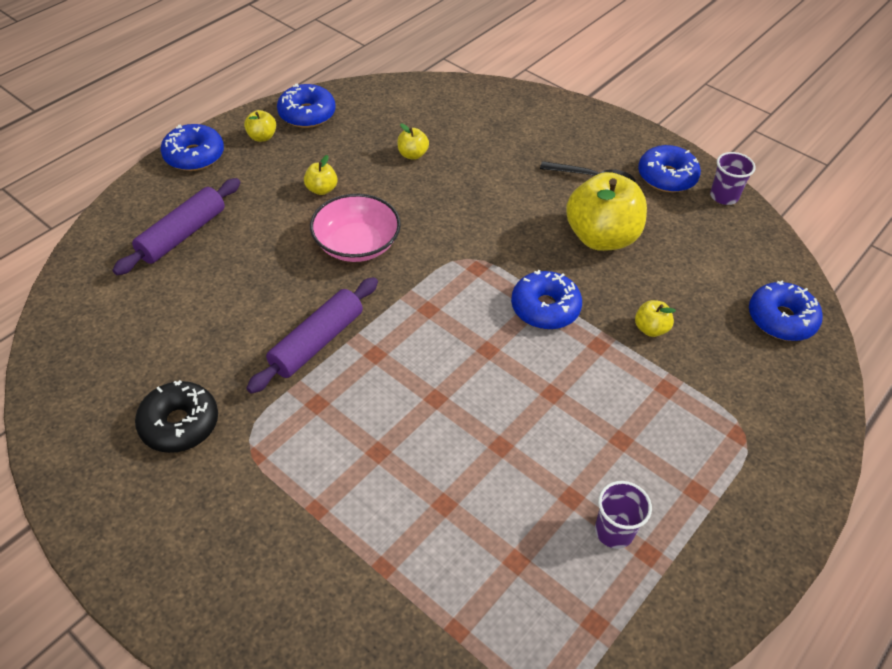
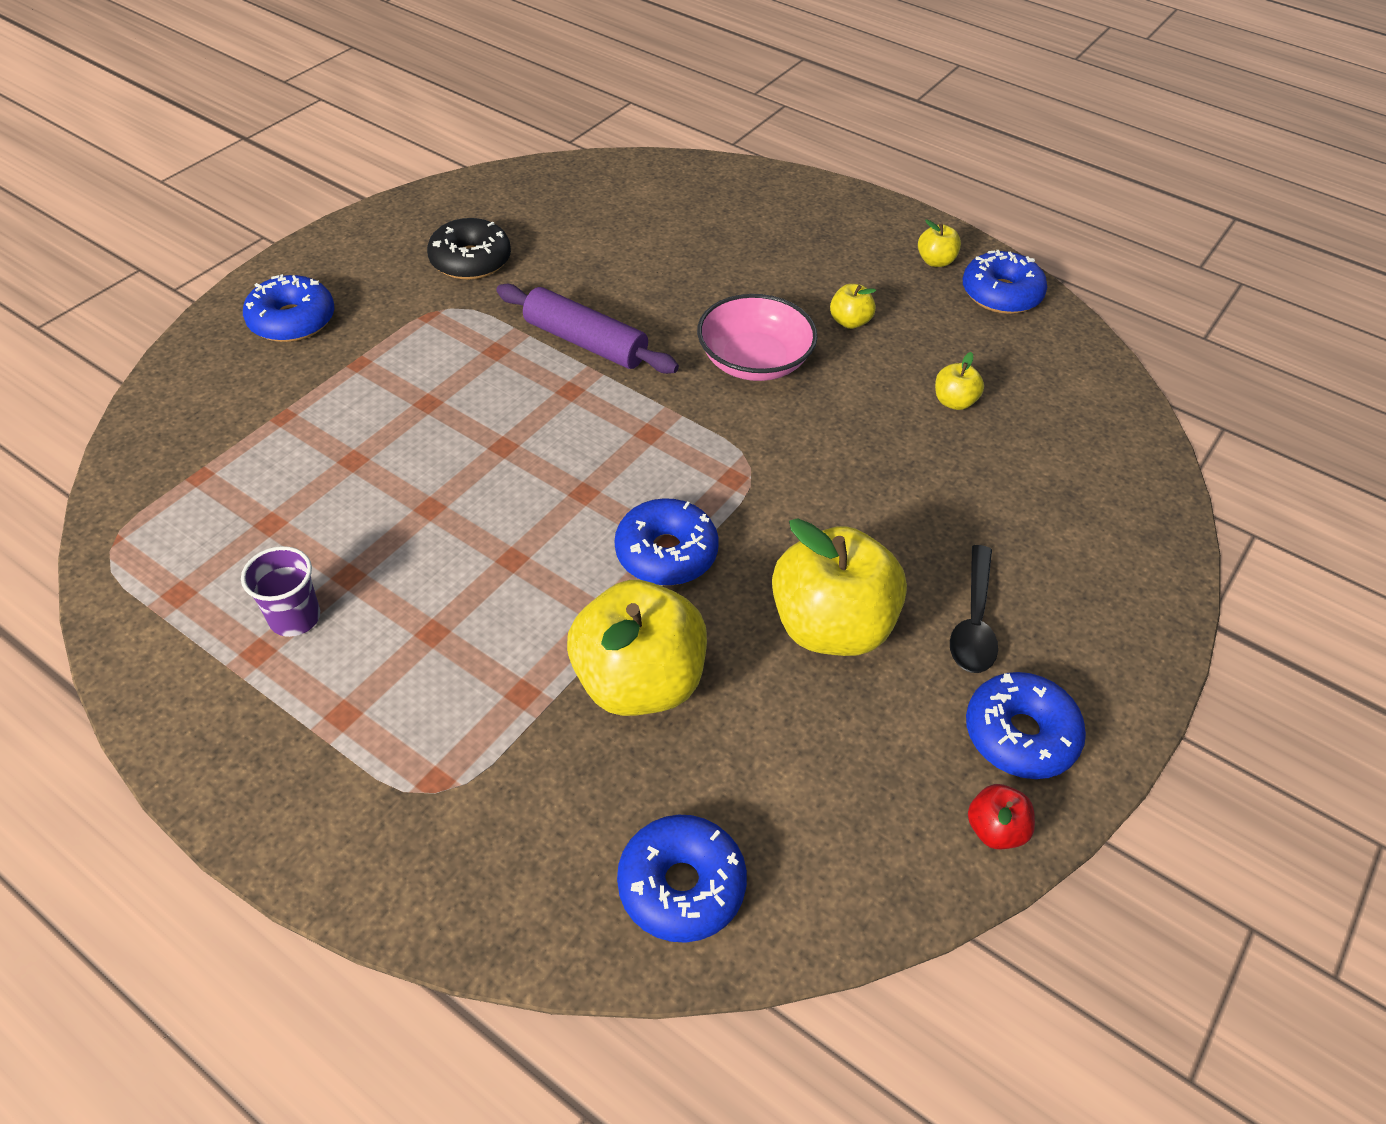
camera: 85 degrees right, 0 degrees up
purple rolling pin [112,178,241,275] -> none
blue donut [161,124,224,171] -> blue donut moved to [243,274,334,342]
yellow apple [635,300,676,337] -> yellow apple [567,580,707,716], size x2.28
purple cup [710,152,756,205] -> red apple [968,784,1035,849]

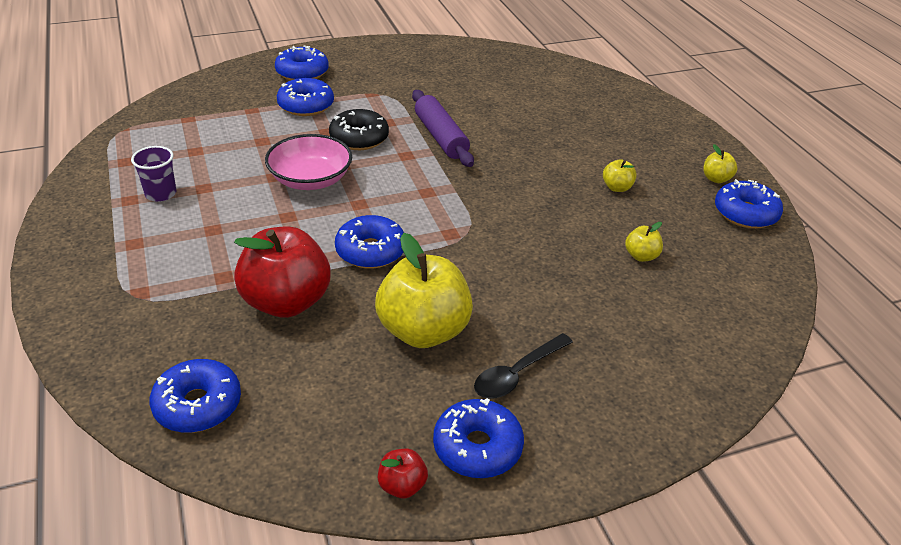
camera: 35 degrees right, 10 degrees down
black donut [427,218,511,280] -> black donut moved to [329,109,389,150]
yellow apple [567,580,707,716] -> red apple [234,226,331,318]
pink bowl [697,294,817,381] -> pink bowl moved to [265,134,352,190]
none -> blue donut [277,78,334,116]

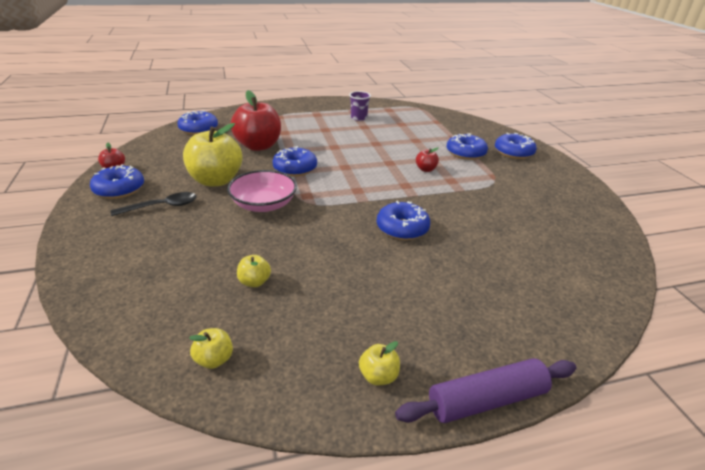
camera: 95 degrees right, 5 degrees down
pink bowl [265,134,352,190] -> pink bowl moved to [227,170,297,212]
black donut [329,109,389,150] -> red apple [416,147,439,172]
purple rolling pin [412,90,474,167] -> purple rolling pin moved to [395,358,576,423]
black spoon [474,333,573,399] -> black spoon turned 105 degrees clockwise [111,192,197,216]
yellow apple [603,159,637,192] -> yellow apple moved to [189,328,233,369]
blue donut [715,179,783,229] -> blue donut moved to [377,201,430,240]

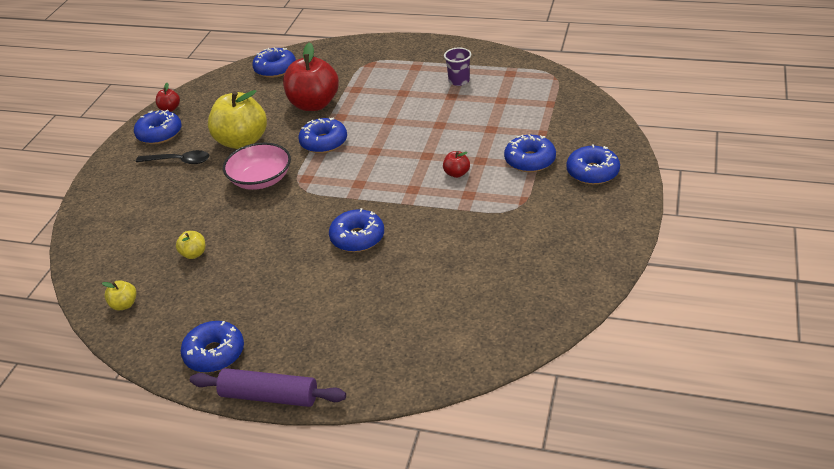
camera: 35 degrees right, 5 degrees up
yellow apple [359,341,400,386] -> blue donut [181,321,244,373]

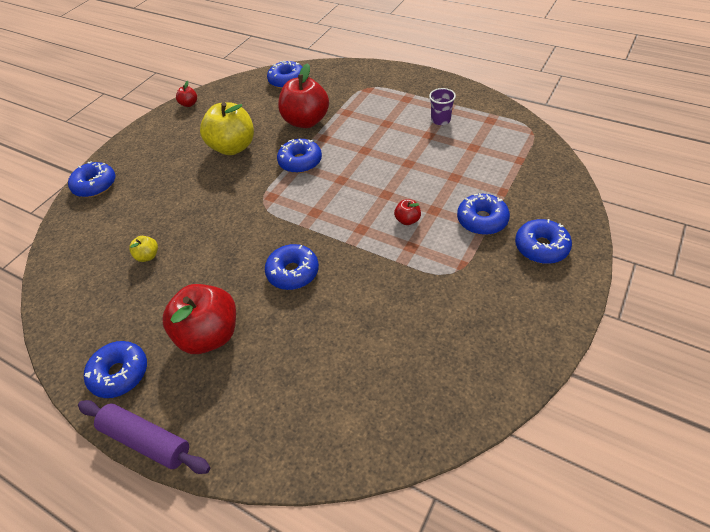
camera: 15 degrees right, 10 degrees up
yellow apple [102,280,137,311] -> none
blue donut [134,109,182,144] -> blue donut moved to [68,161,115,197]
black spoon [136,150,209,164] -> none
pink bowl [223,143,291,190] -> none
none -> red apple [162,284,236,354]

